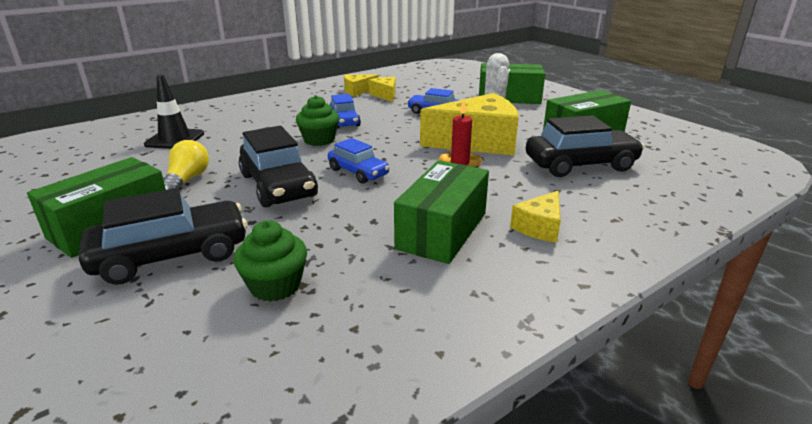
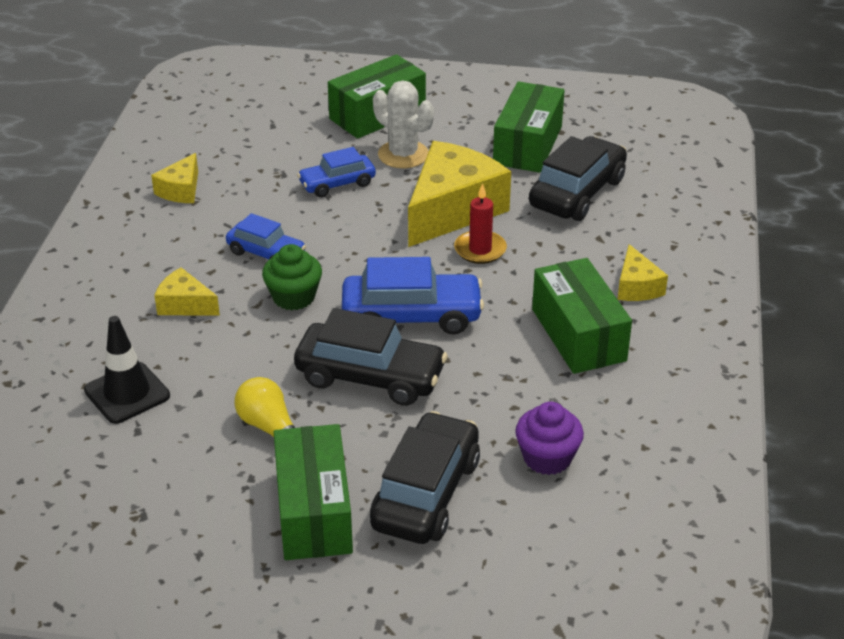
camera: 45 degrees left, 10 degrees up
green cupcake [233,220,307,302] -> purple cupcake [515,402,584,475]
blue car [328,138,390,184] -> blue car [342,257,484,335], size x1.64
yellow cheese [368,77,396,102] -> yellow cheese moved to [154,267,220,316]

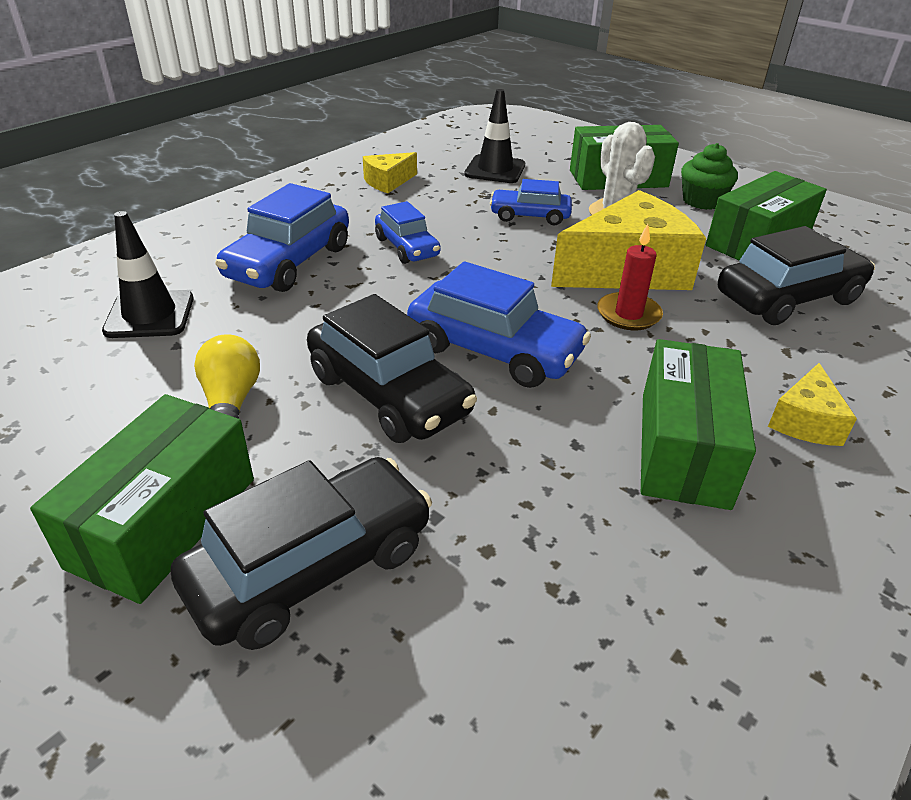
camera: 30 degrees right, 0 degrees up
yellow cheese [154,267,220,316] -> blue car [215,183,349,292]
green cupcake [262,244,322,310] -> green cupcake moved to [681,143,738,210]
purple cupcake [515,402,584,475] -> none
none -> black traffic cone [464,89,525,183]

